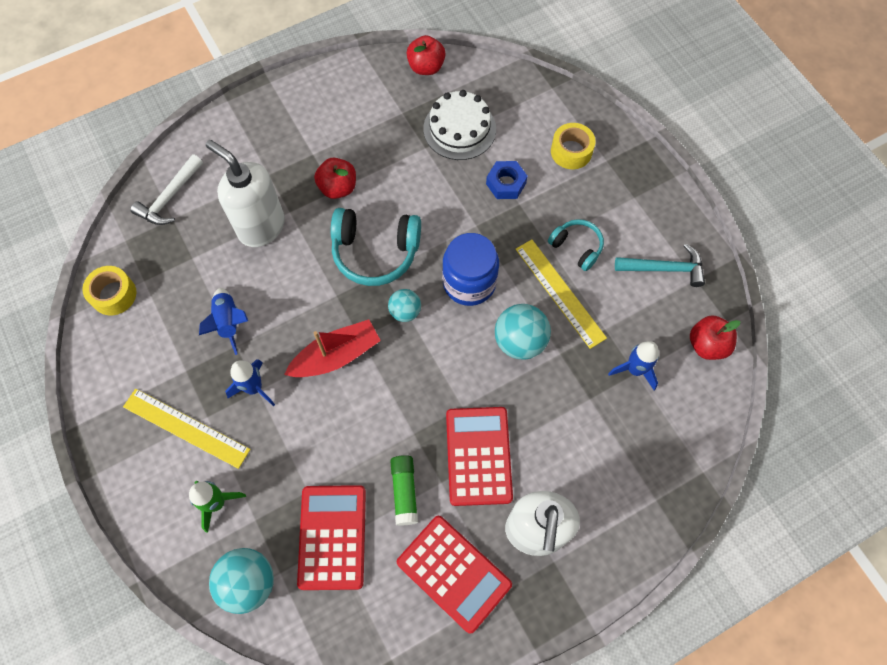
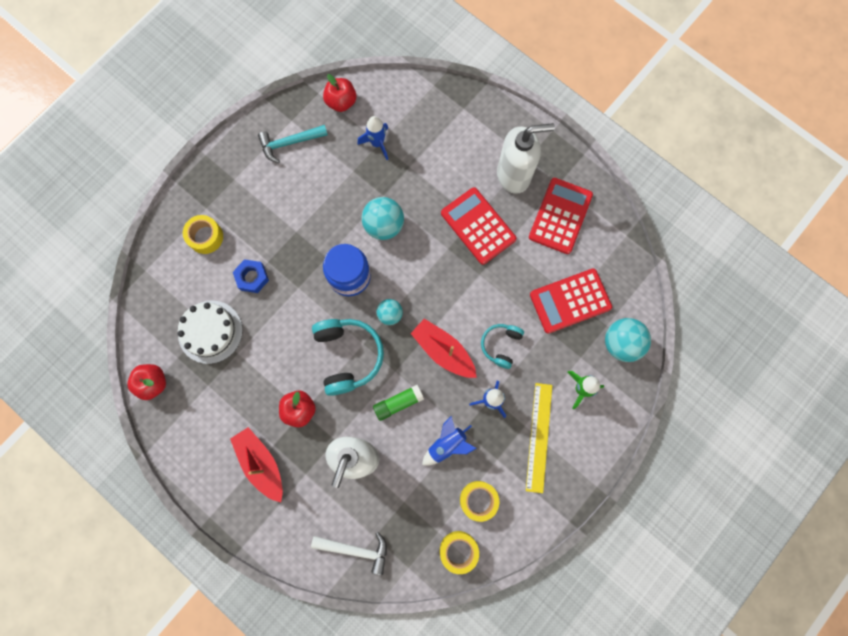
camera: 110 degrees left, 10 degrees up
green glue stick [390,455,418,526] -> green glue stick moved to [373,385,424,421]
red calculator [446,407,513,506] -> red calculator turned 75 degrees clockwise [441,187,517,265]
yellow ruler [516,240,607,349] -> none
turquoise headphones [548,219,604,271] -> turquoise headphones moved to [481,324,524,369]
turquoise hammer [615,244,705,287] -> turquoise hammer turned 90 degrees counterclockwise [258,125,328,163]
none -> red boat [230,427,283,502]
none -> yellow tape [460,481,499,522]

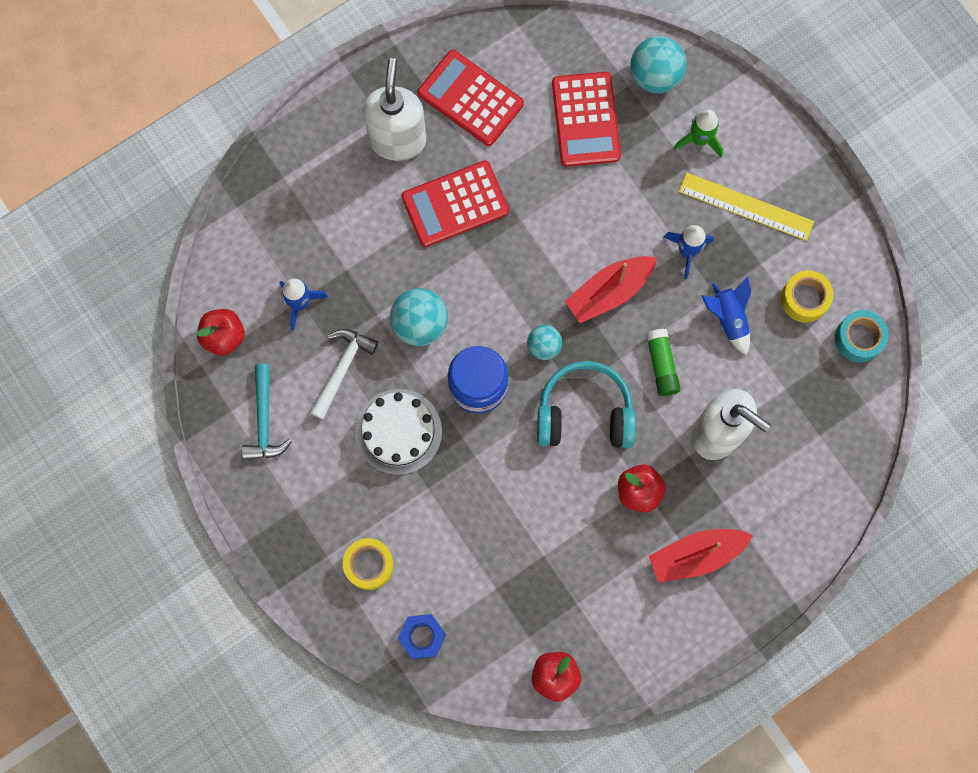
camera: 75 degrees left, 0 degrees up
white cake [178,301,243,364] -> white cake moved to [355,389,442,475]
blue nut [233,259,269,293] -> blue nut moved to [398,614,446,659]
white hammer [311,532,387,575] -> white hammer moved to [310,329,379,420]
yellow tape [440,531,479,574] -> turquoise tape [835,310,888,362]
turquoise headphones [481,324,524,369] -> none

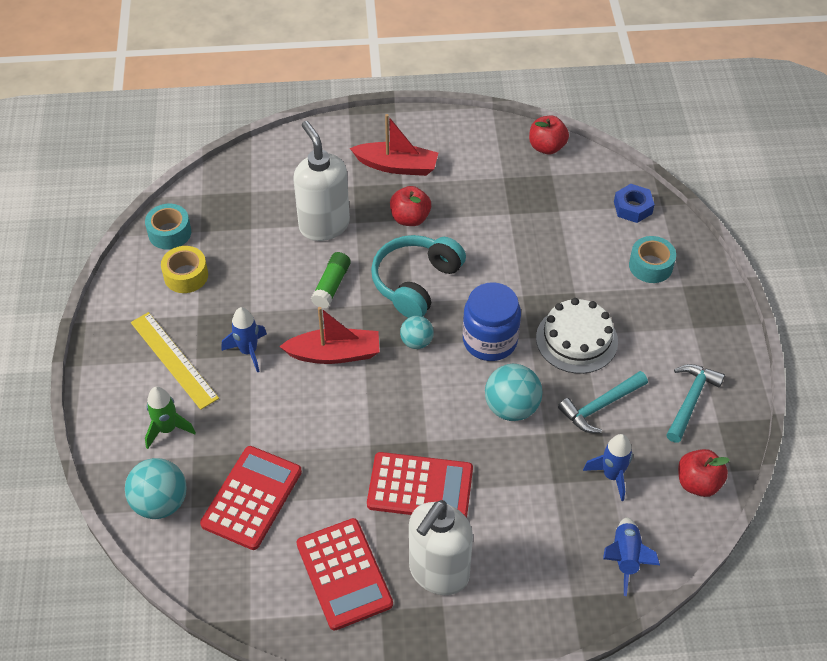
camera: 150 degrees left, 25 degrees down
white hammer [310,329,379,420] -> turquoise hammer [558,371,648,433]
yellow tape [343,538,394,590] -> turquoise tape [629,236,676,283]
turquoise headphones [537,361,636,448] -> turquoise headphones turned 90 degrees clockwise [371,235,466,318]
blue rocket [701,277,751,355] -> blue rocket moved to [603,517,660,596]

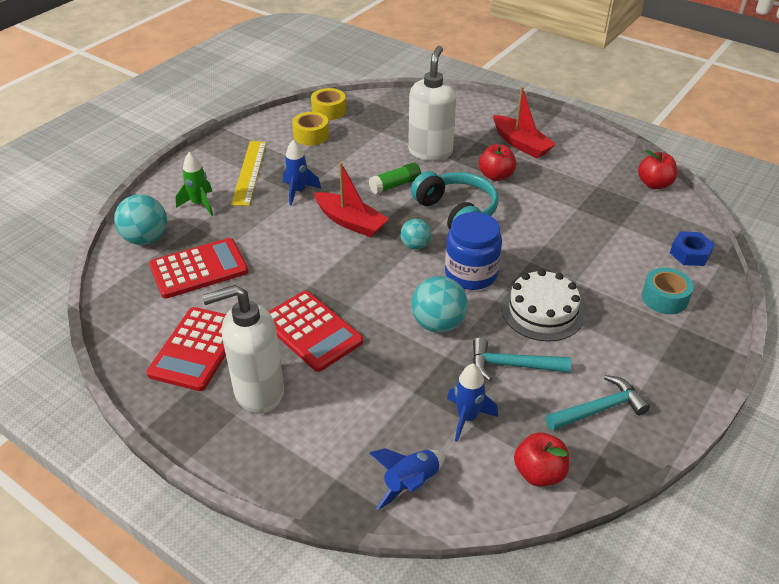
camera: 40 degrees right, 10 degrees down
turquoise tape [145,204,191,249] -> yellow tape [311,88,346,120]
turquoise headphones [371,235,466,318] -> turquoise headphones turned 75 degrees clockwise [411,171,498,229]

